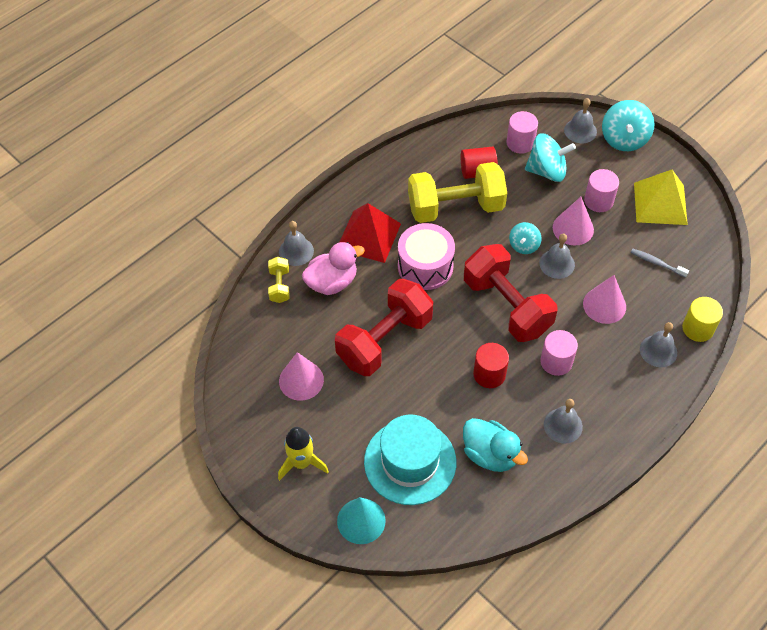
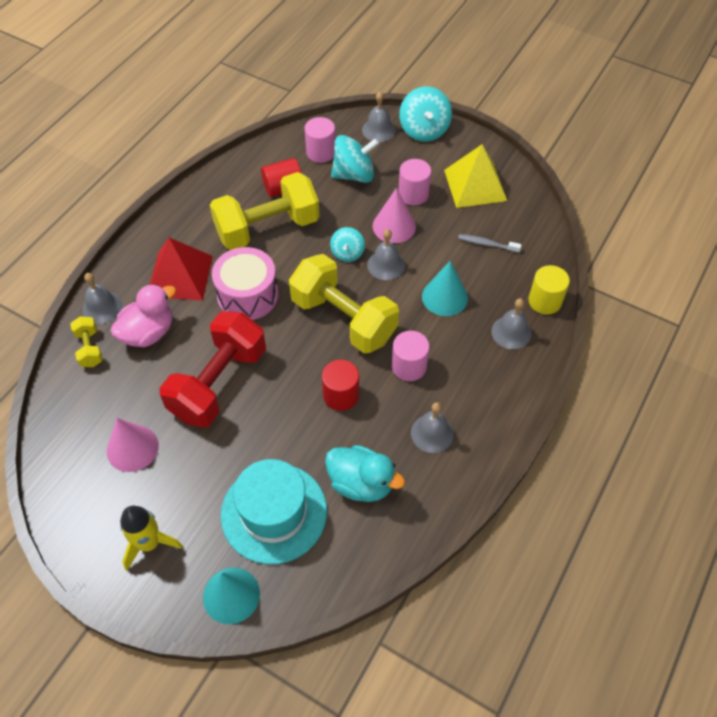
camera: 15 degrees left, 0 degrees up
red dumbbell [464,244,557,342] -> yellow dumbbell [289,254,399,353]
pink cone [583,275,626,324] -> turquoise cone [422,261,468,316]

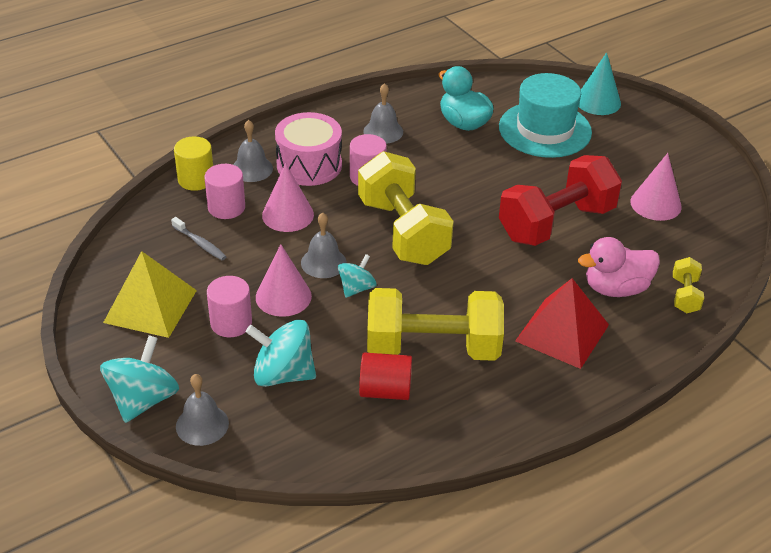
camera: 155 degrees left, 15 degrees down
grey bell [83,273,122,324] -> none
yellow rocket [120,506,183,571] -> none
pink drum [212,247,278,320] -> pink drum moved to [275,112,342,186]
pink cylinder [305,117,335,163] -> pink cylinder moved to [204,164,245,219]
red cylinder [322,360,359,411] -> none
turquoise cone [422,261,468,316] -> pink cone [262,163,314,232]

